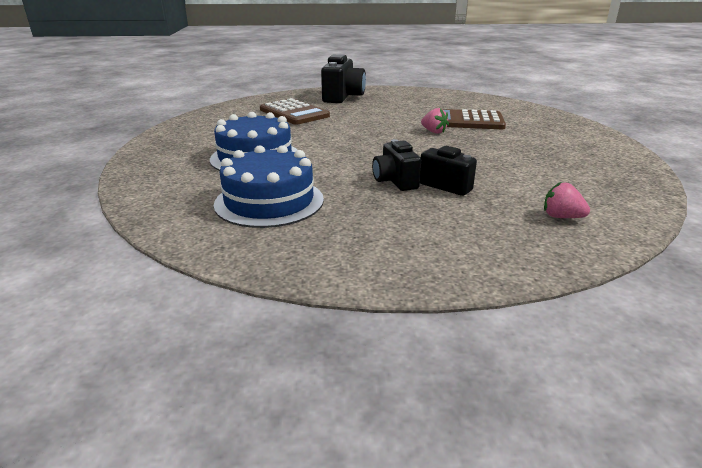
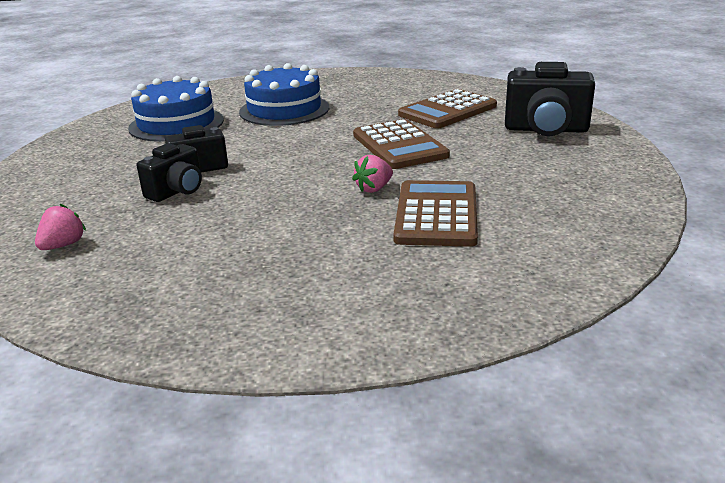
camera: 90 degrees right, 0 degrees up
none -> brown calculator [353,119,450,169]

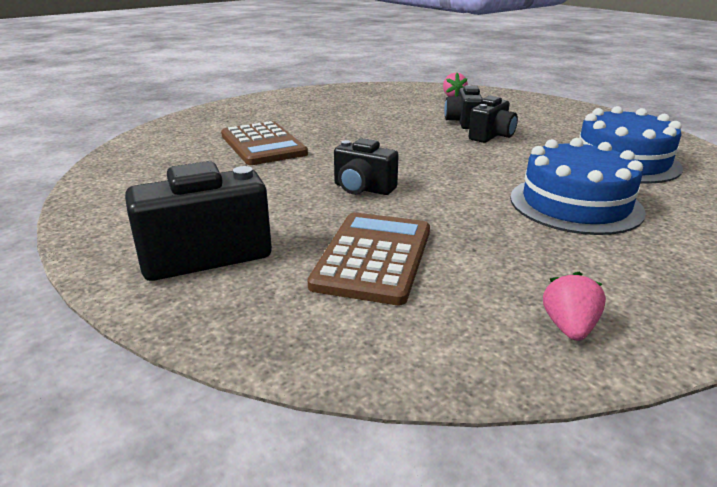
camera: 145 degrees right, 0 degrees up
pink strawberry [352,155,393,193] -> pink strawberry moved to [543,272,606,341]
brown calculator [353,119,450,169] -> black camera [334,138,399,195]

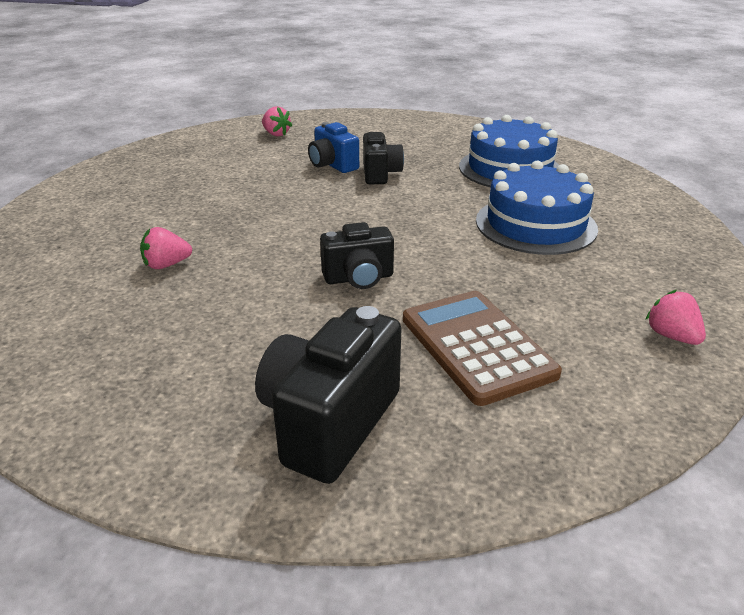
camera: 40 degrees left, 5 degrees up
brown calculator [221,121,308,165] -> pink strawberry [140,227,192,269]
black camera [444,85,483,129] -> blue camera [308,122,359,173]

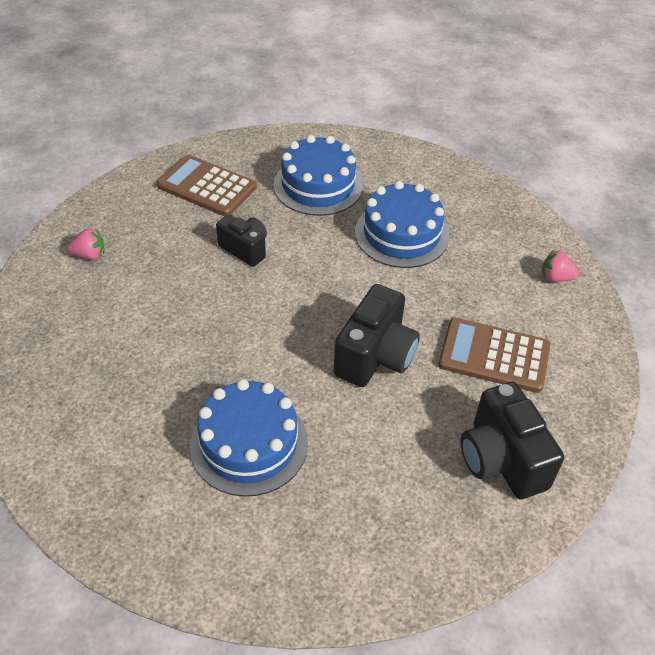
camera: 50 degrees left, 15 degrees up
pink strawberry [140,227,192,269] -> blue cake [190,379,308,497]
blue camera [308,122,359,173] -> none
black camera [320,222,394,289] -> black camera [334,284,420,387], size x1.60
none -> brown calculator [157,155,257,216]

